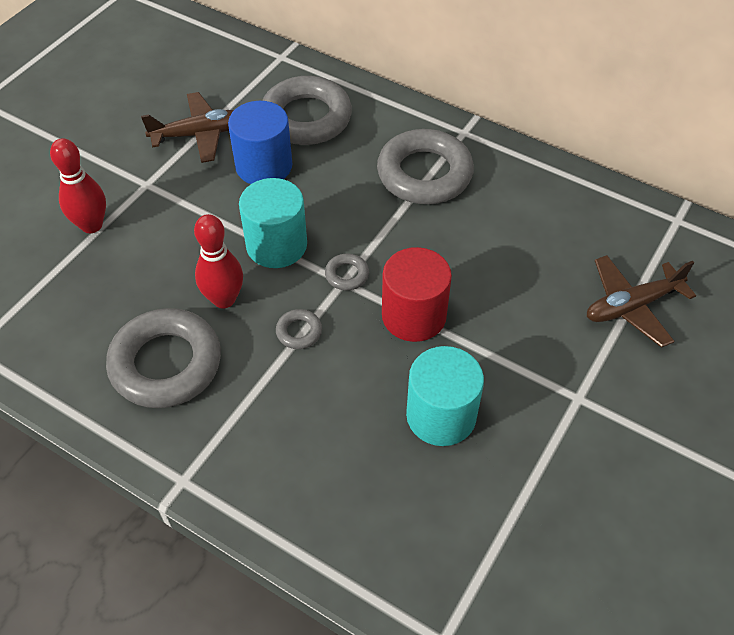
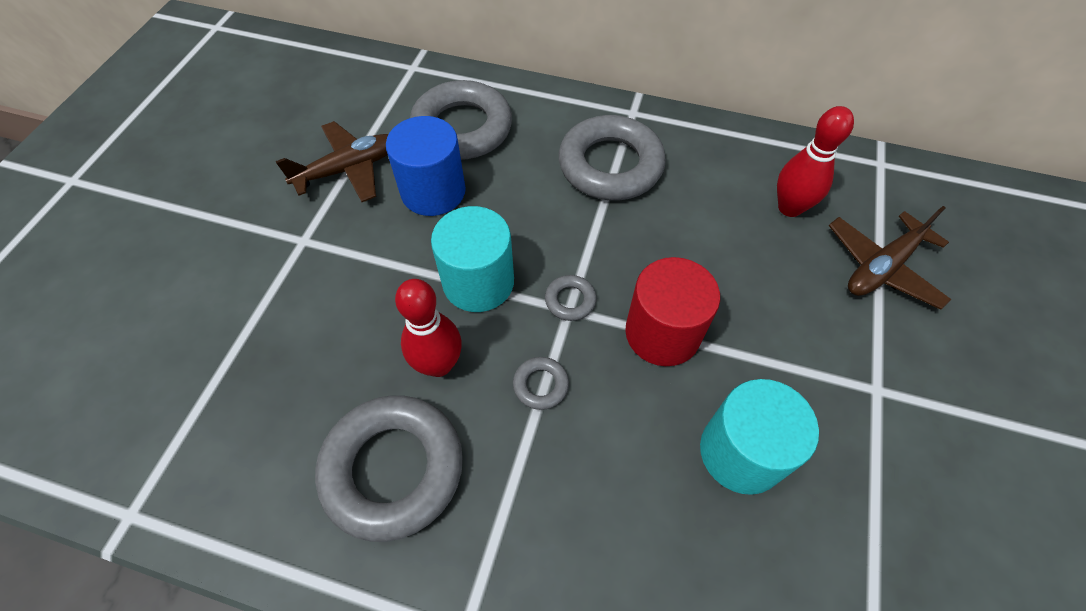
camera: 15 degrees left, 5 degrees up
red bowling pin [50,138,106,233] -> red bowling pin moved to [777,106,854,217]

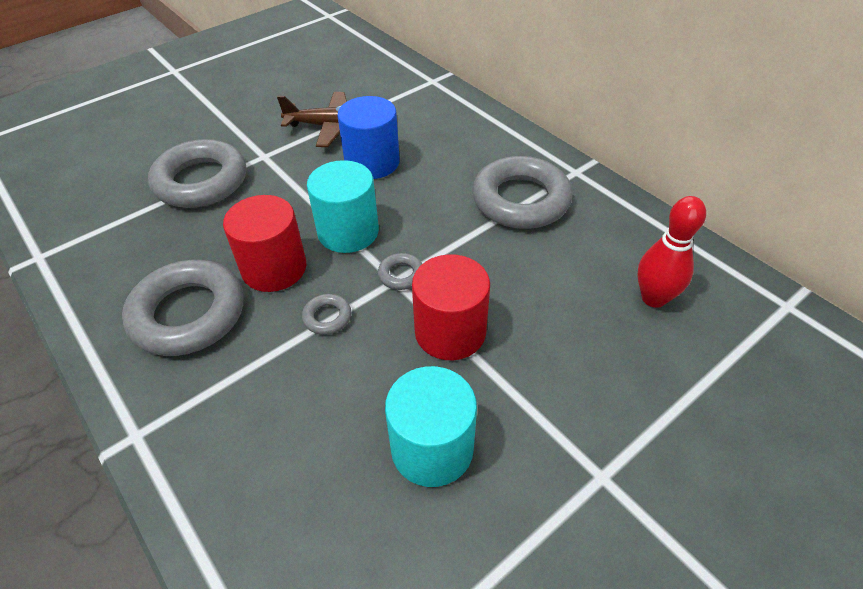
camera: 35 degrees right, 10 degrees down
red bowling pin [395,279,462,377] -> red cylinder [223,195,306,292]
grey ring [410,80,512,160] -> grey ring moved to [148,139,246,208]
brown plane [829,206,952,310] -> none

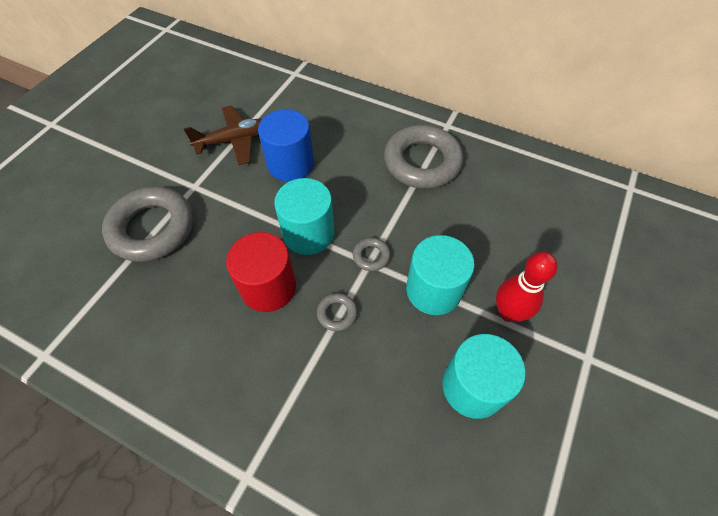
camera: 25 degrees left, 10 degrees up
grey ring [122,260,244,356] -> none
red cylinder [412,254,490,360] -> turquoise cylinder [406,235,475,315]
red bowling pin [637,196,706,308] -> red bowling pin moved to [496,252,558,322]

